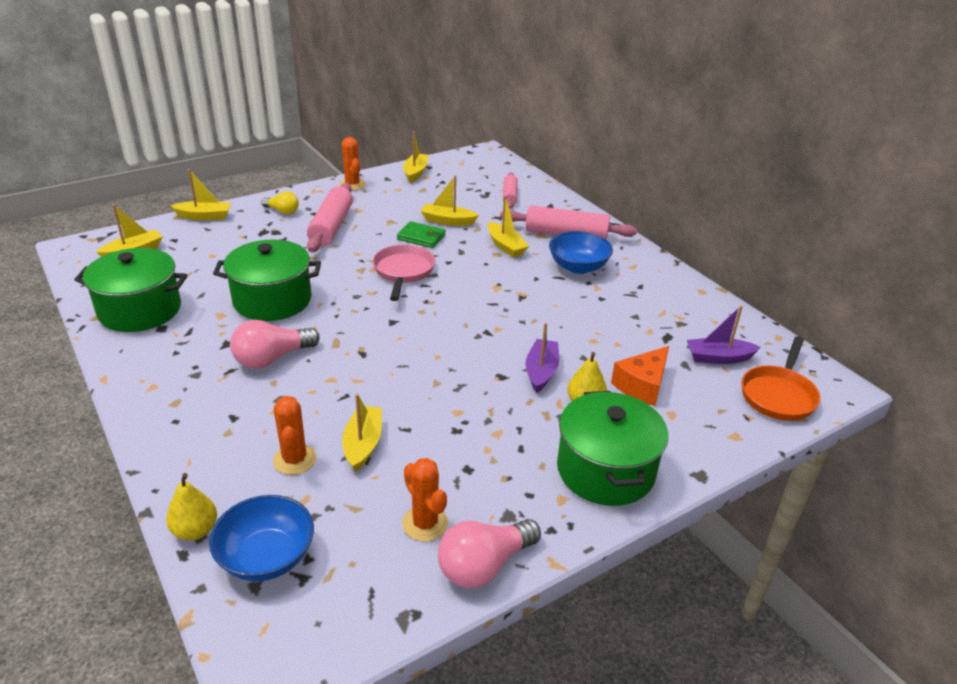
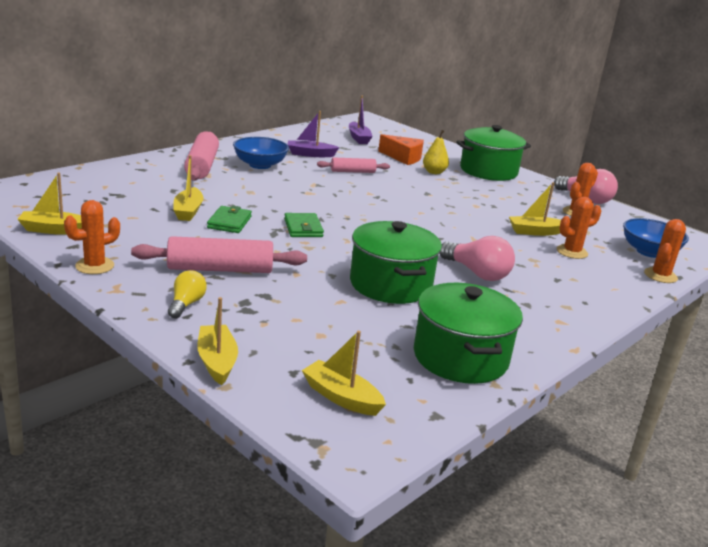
camera: 105 degrees left, 10 degrees down
yellow pear [166,473,217,540] -> orange cactus [644,219,686,283]
pink pan [372,244,435,301] -> green wallet [284,213,324,237]
yellow boat [488,196,529,257] -> none
pink rolling pin [503,173,518,209] -> pink rolling pin moved to [317,157,390,173]
purple boat [526,323,559,393] -> purple boat moved to [288,111,339,157]
orange pan [741,336,821,421] -> none

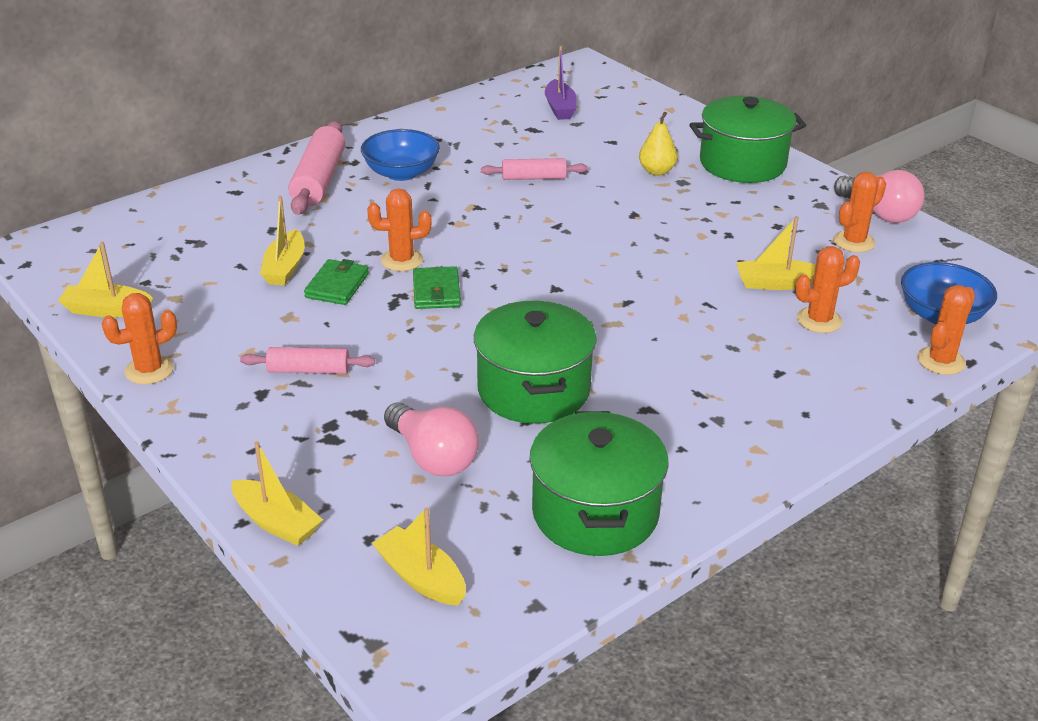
camera: 10 degrees right, 10 degrees up
pink rolling pin [131,236,307,273] -> pink rolling pin [240,347,375,374], size x0.59
yellow light bulb [168,270,207,319] -> none
yellow boat [197,297,238,385] -> yellow boat turned 135 degrees clockwise [232,441,323,546]
purple boat [288,111,339,157] -> none
orange cheese [378,134,424,165] -> none
pink light bulb [440,236,515,281] -> pink light bulb moved to [384,402,479,476]
none -> orange cactus [367,189,432,271]

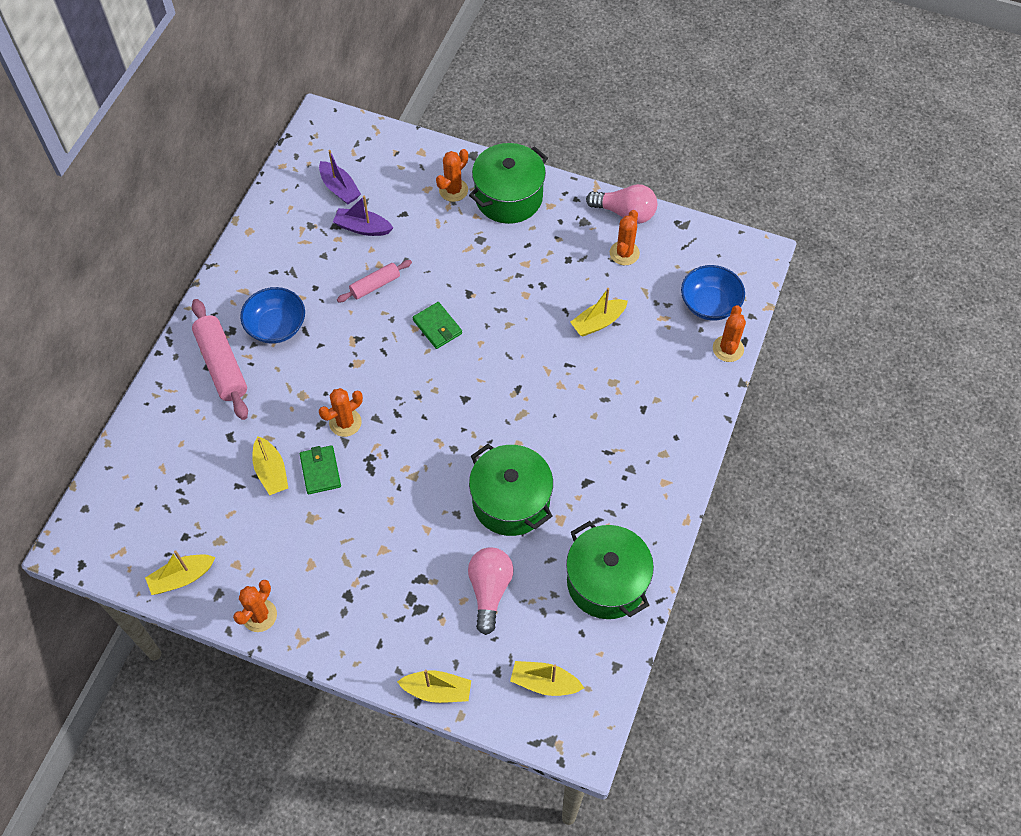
camera: 30 degrees left, 25 degrees up
pink rolling pin [240,347,375,374] -> none
pink light bulb [384,402,479,476] -> pink light bulb turned 105 degrees counterclockwise [468,547,513,635]
green wallet [413,266,461,309] -> green wallet moved to [413,302,462,349]
yellow pear [639,112,677,176] -> none
orange cactus [795,246,860,333] -> orange cactus moved to [436,149,468,202]
none -> purple boat [333,196,393,236]

